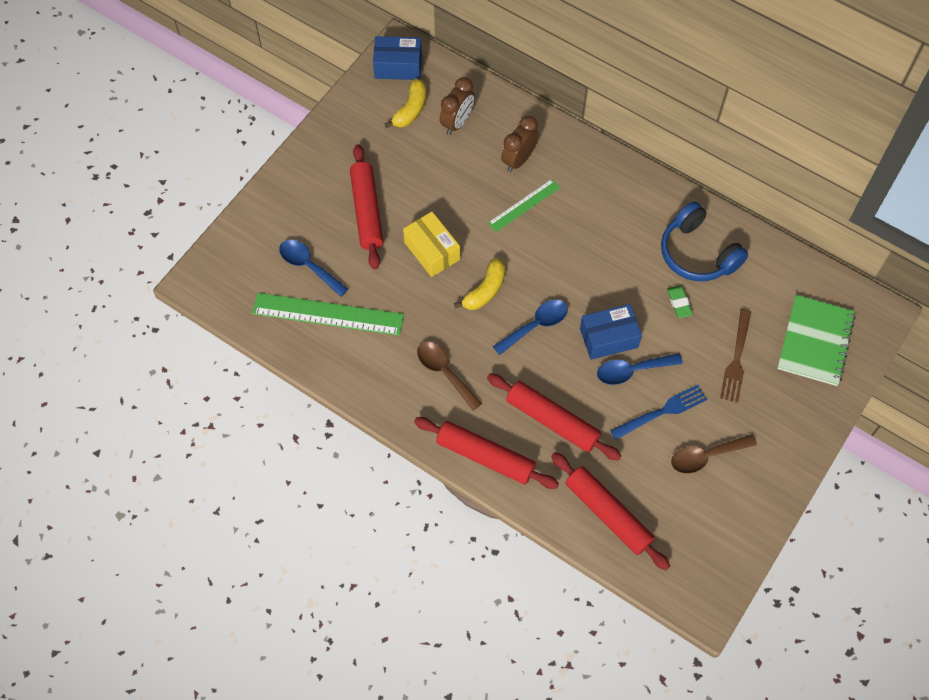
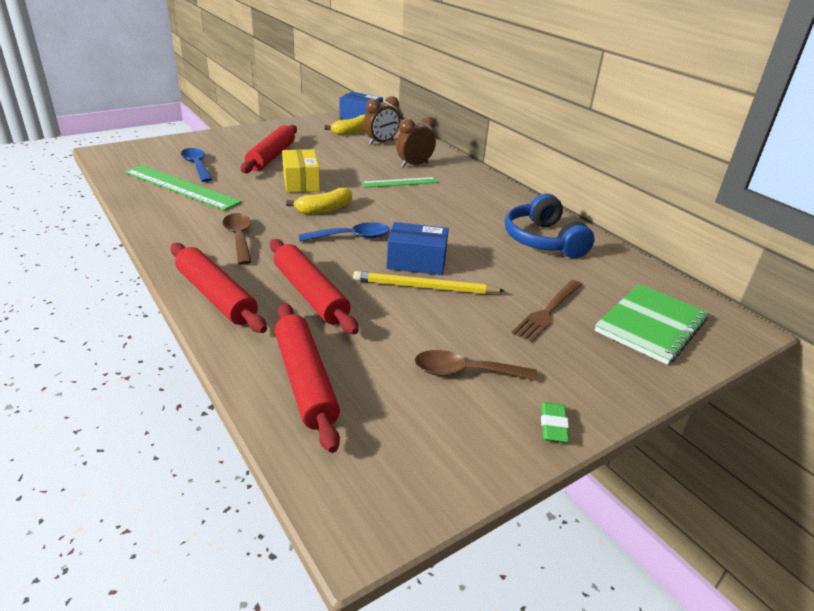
camera: 20 degrees right, 30 degrees down
blue spoon [597,353,683,385] -> yellow pencil [353,271,505,294]
blue fork [610,385,707,440] -> none
green eraser [667,286,693,318] -> green eraser moved to [541,402,569,443]

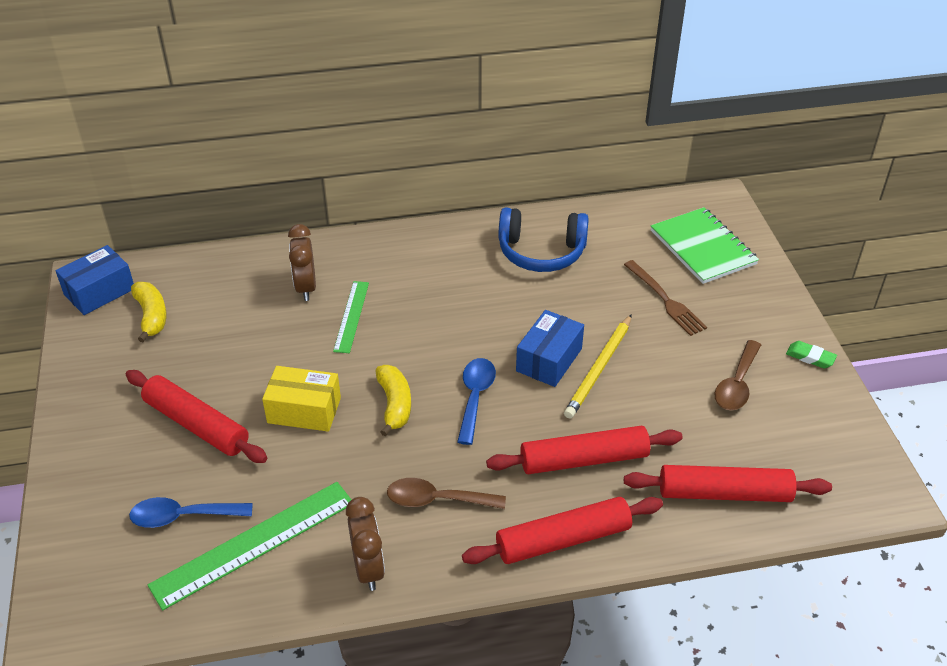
camera: 65 degrees left, 10 degrees up
brown clock [364,96,400,145] -> brown clock moved to [346,497,385,591]

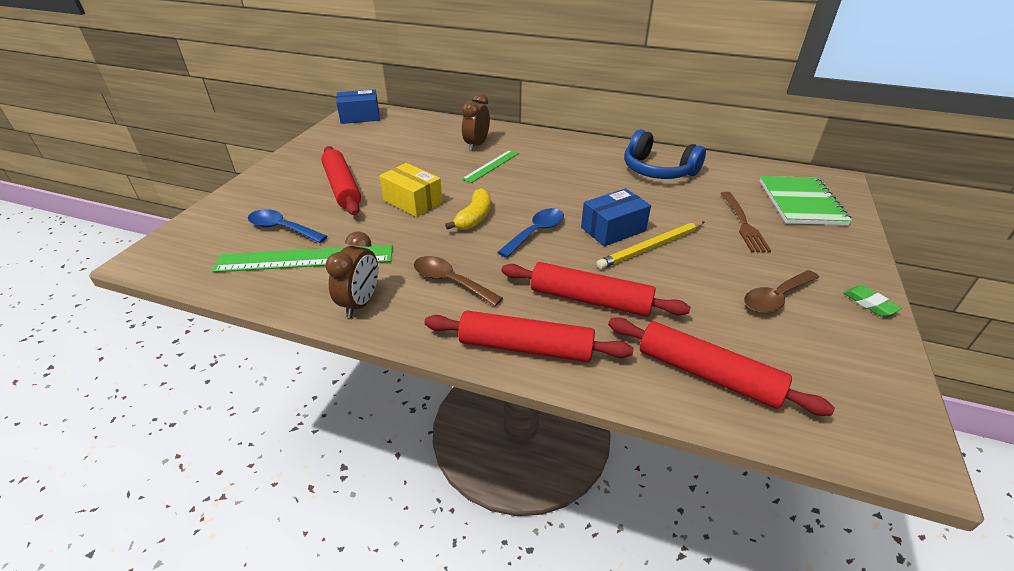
camera: 30 degrees right, 5 degrees down
yellow banana [131,282,166,342] -> none

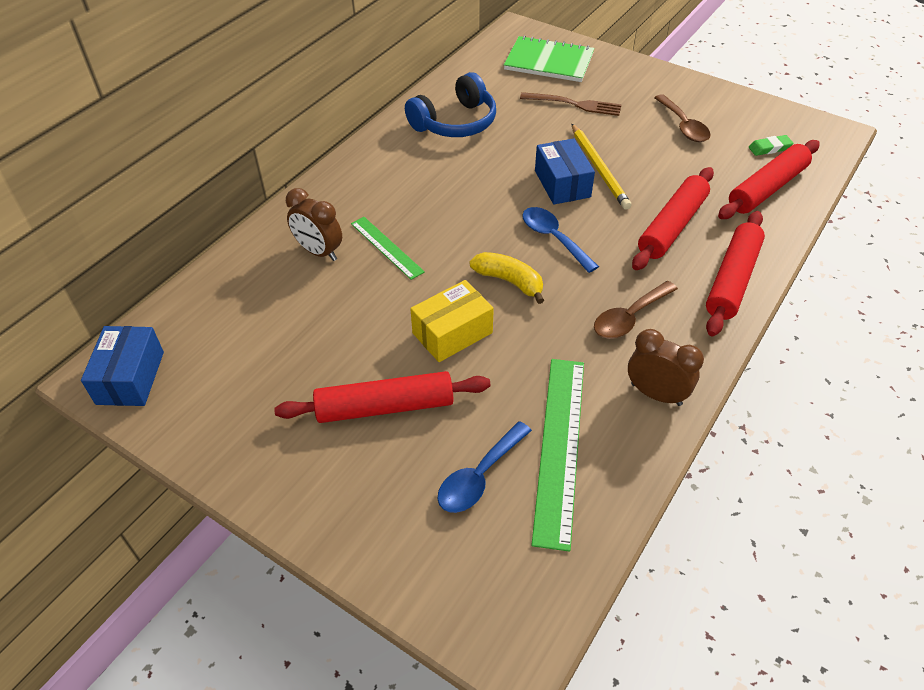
camera: 75 degrees left, 10 degrees up
green eraser [843,285,902,317] -> green eraser moved to [749,135,793,156]

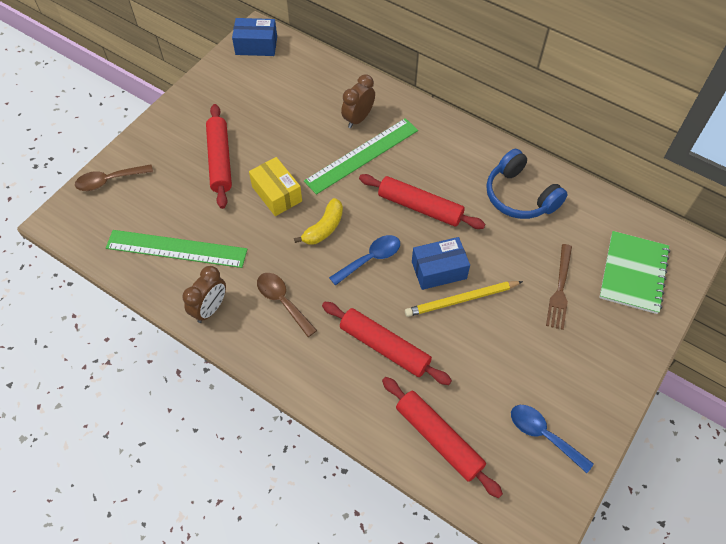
camera: 90 degrees right, 10 degrees up
green ruler [351,217,425,280] -> green ruler [304,118,418,195], size x1.72
blue spoon [437,421,532,513] -> blue spoon moved to [511,405,594,473]
brown spoon [654,94,711,142] -> brown spoon moved to [75,164,153,191]
red rolling pin [706,211,765,337] -> red rolling pin moved to [359,174,485,229]
green eraser [749,135,793,156] -> none

